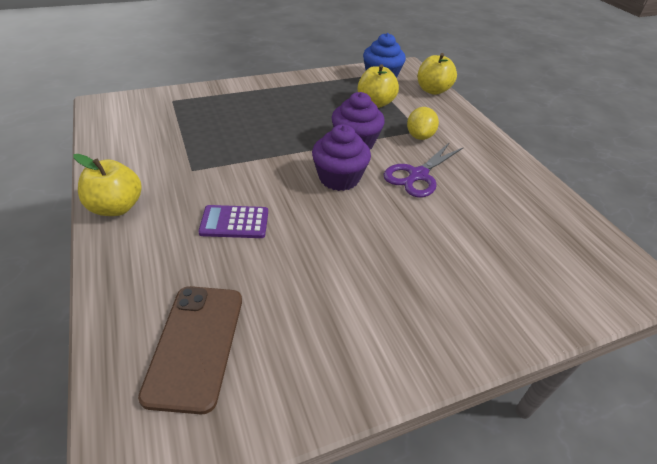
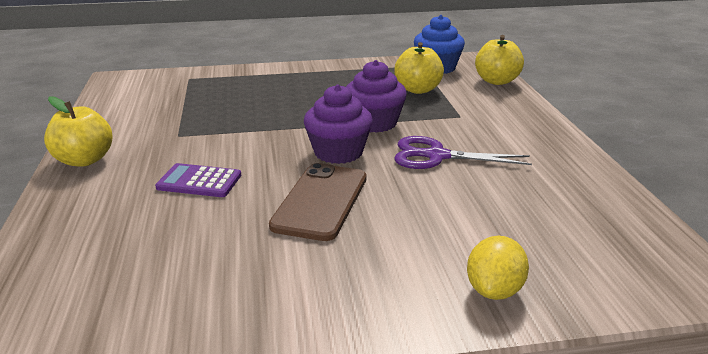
camera: 15 degrees right, 15 degrees down
brown phone [138,286,242,414] -> brown phone moved to [269,163,366,241]
purple scissors [383,142,464,197] -> purple scissors turned 45 degrees clockwise [394,136,532,169]
yellow lemon [407,107,439,140] -> yellow lemon moved to [467,236,529,300]

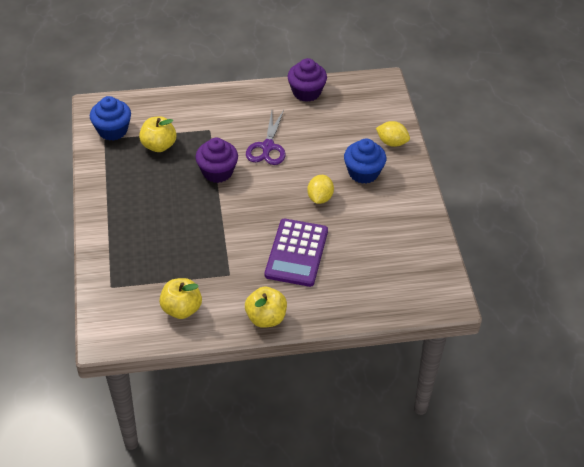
camera: 90 degrees left, 20 degrees up
purple calculator [155,163,241,197] -> purple calculator [265,219,328,287], size x1.71
brown phone [269,163,366,241] -> yellow lemon [307,175,334,204]
purple cupcake [304,84,373,164] -> purple cupcake moved to [288,58,327,102]
yellow apple [475,35,524,85] -> yellow apple moved to [159,278,202,319]
none -> blue cupcake [344,139,386,184]

